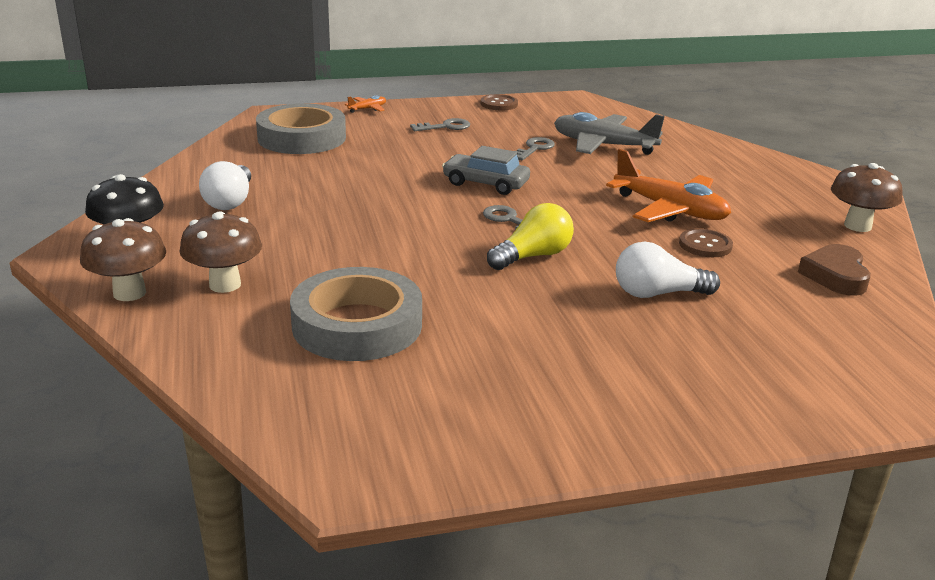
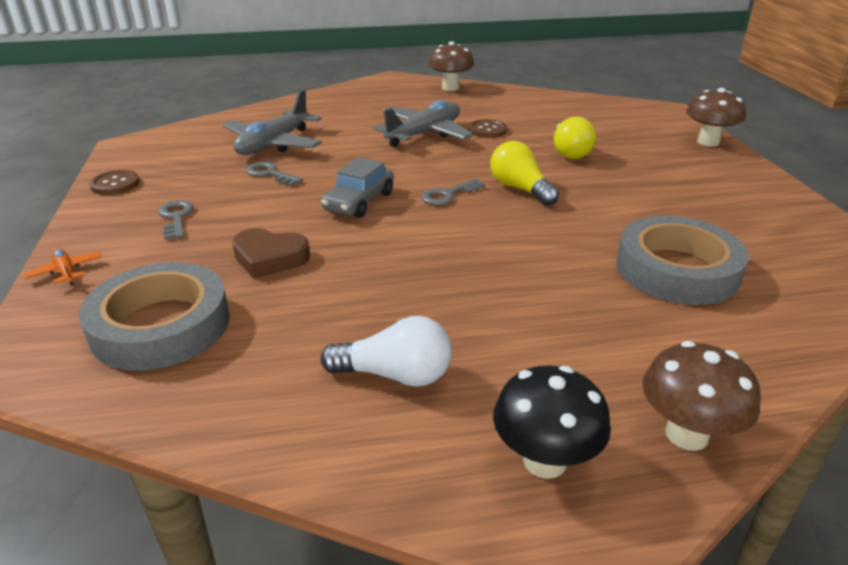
camera: 85 degrees left, 5 degrees up
brown mushroom [180,211,262,293] -> brown mushroom moved to [686,88,746,147]
orange plane [606,149,731,222] -> grey plane [373,100,473,147]
white light bulb [616,242,720,298] -> yellow light bulb [554,117,596,159]
brown heart [798,244,871,296] -> brown heart moved to [232,228,310,279]

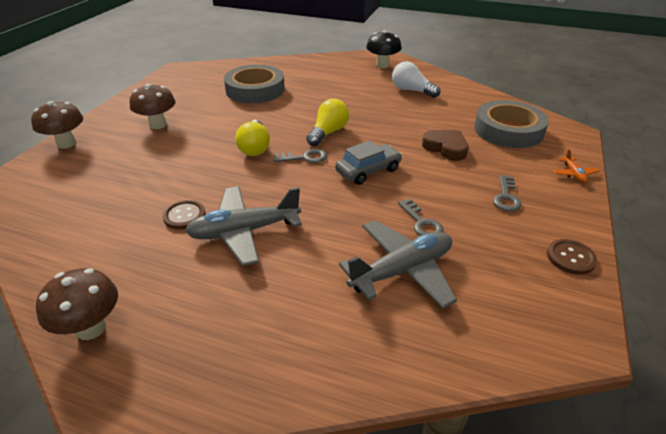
camera: 150 degrees left, 5 degrees up
yellow light bulb [554,117,596,159] -> yellow light bulb moved to [306,99,349,146]
brown mushroom [642,341,761,451] -> brown mushroom moved to [130,84,176,129]

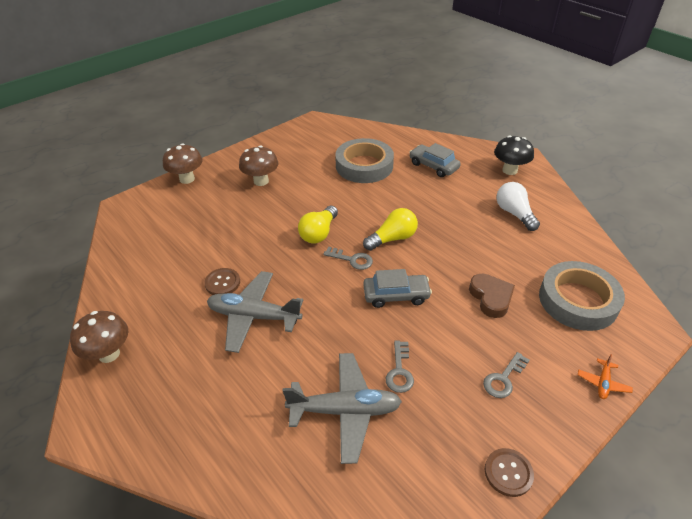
camera: 30 degrees right, 5 degrees up
none -> grey car [409,143,461,177]

